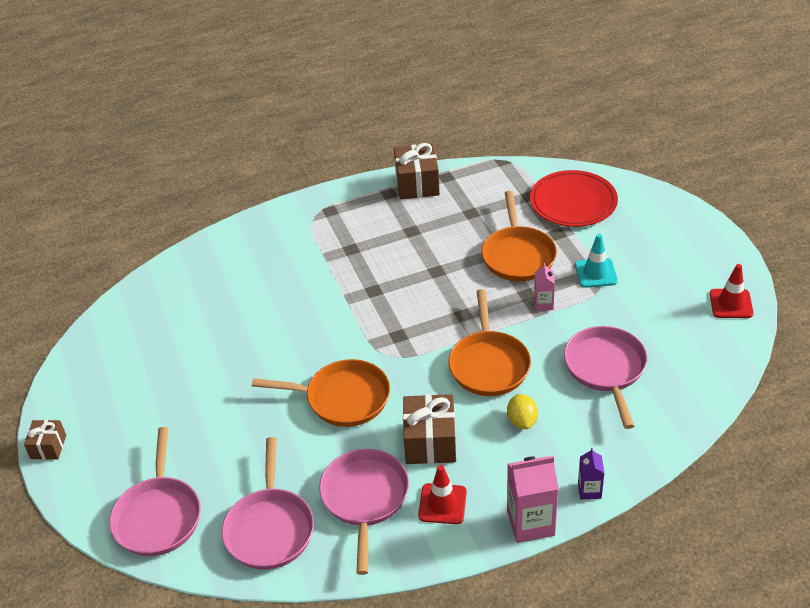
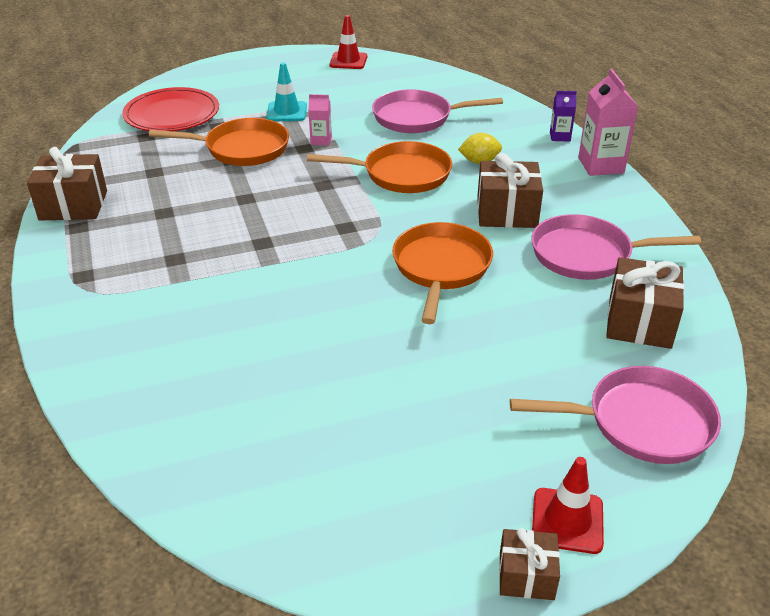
camera: 90 degrees left, 5 degrees down
pink pan [222,437,314,570] -> brown gift [606,257,684,349]
red traffic cone [418,465,467,524] -> red traffic cone moved to [532,457,604,554]

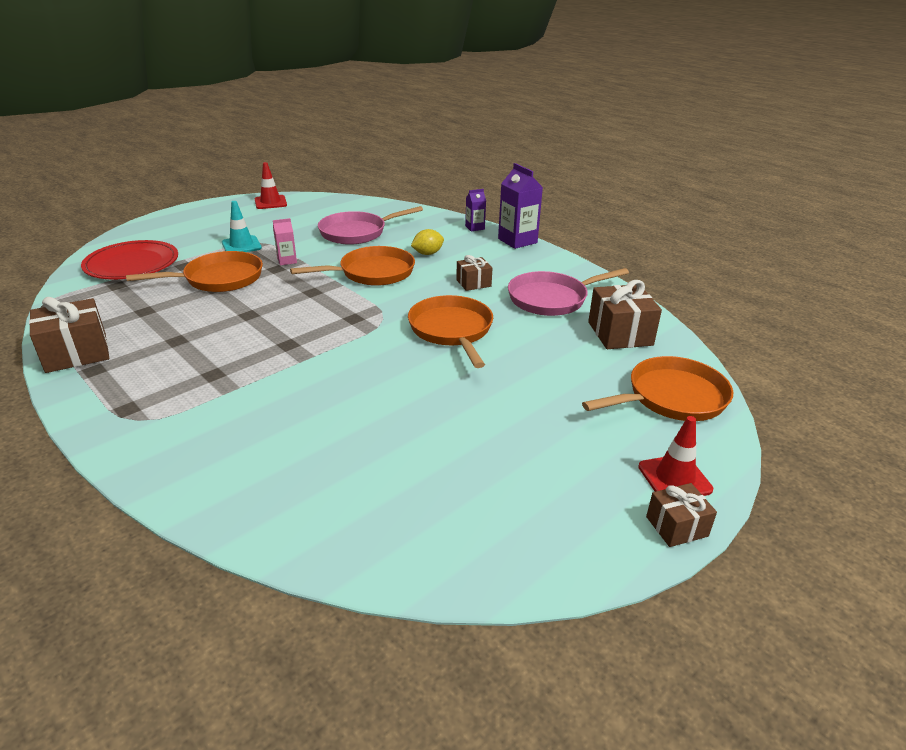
camera: 25 degrees left, 5 degrees down
brown gift [477,153,543,228] -> brown gift [456,255,492,291], size x0.59
pink pan [510,366,721,464] -> orange pan [582,356,733,421]
pink carton [578,69,638,176] -> purple carton [498,163,543,249]

